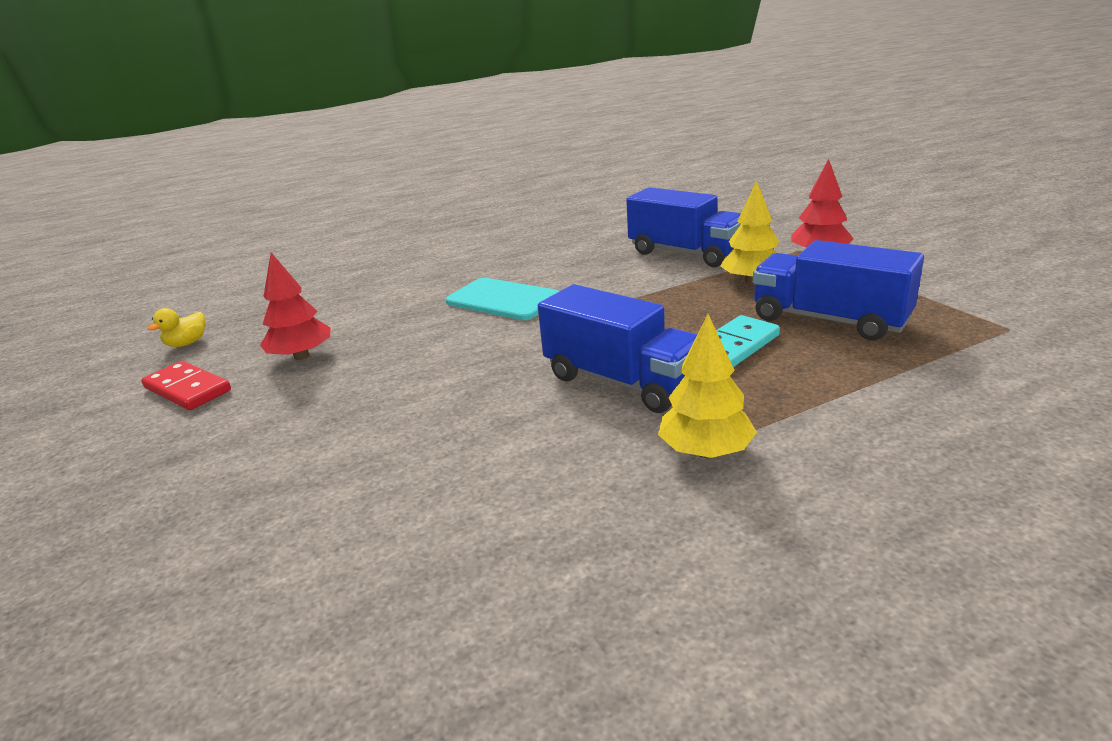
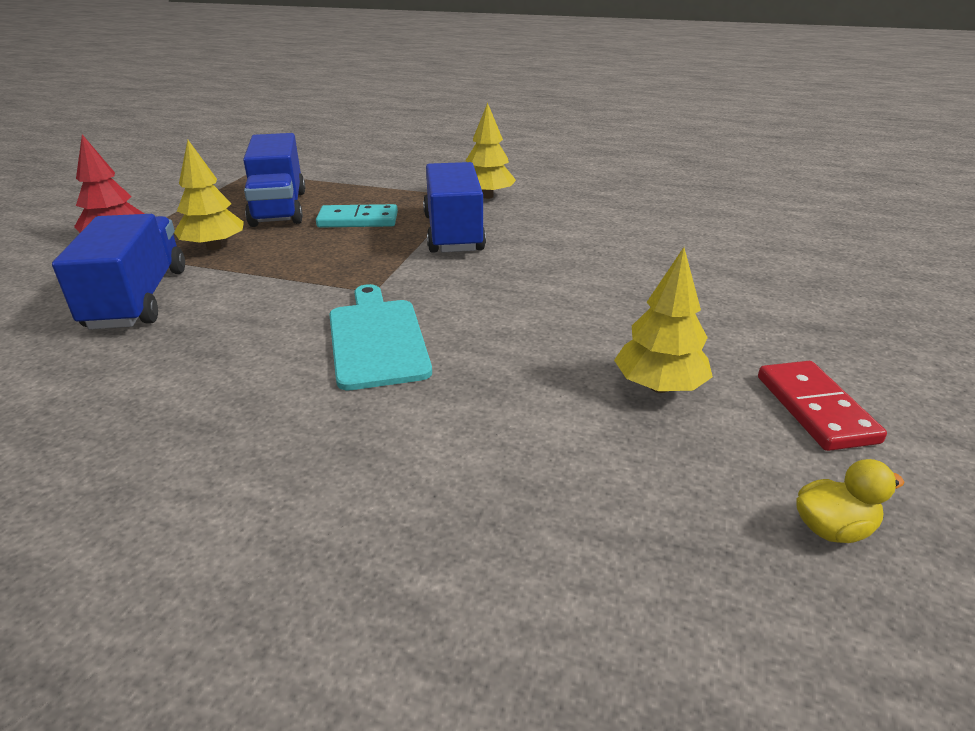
camera: 140 degrees left, 5 degrees up
red tree [260,252,330,360] -> yellow tree [614,247,713,393]

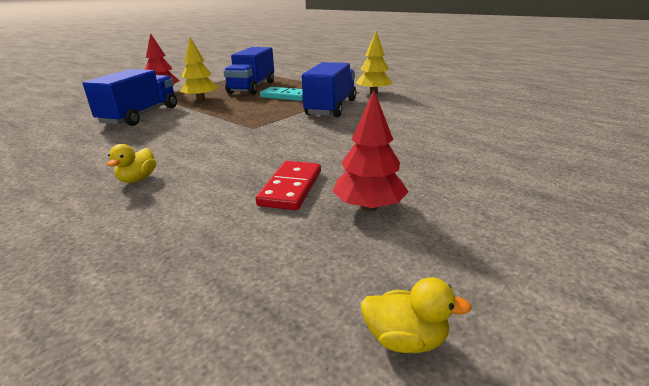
camera: 25 degrees right, 5 degrees down
turquoise cutting board [329,284,432,390] -> none
yellow tree [614,247,713,393] -> red tree [333,91,409,211]
red domino [758,361,887,451] -> red domino moved to [256,161,321,210]
none -> yellow duck [107,144,156,183]

